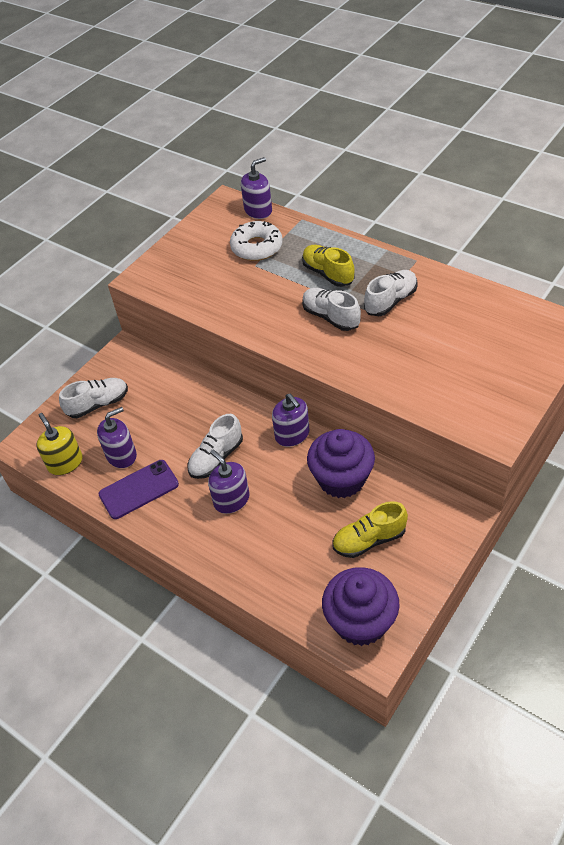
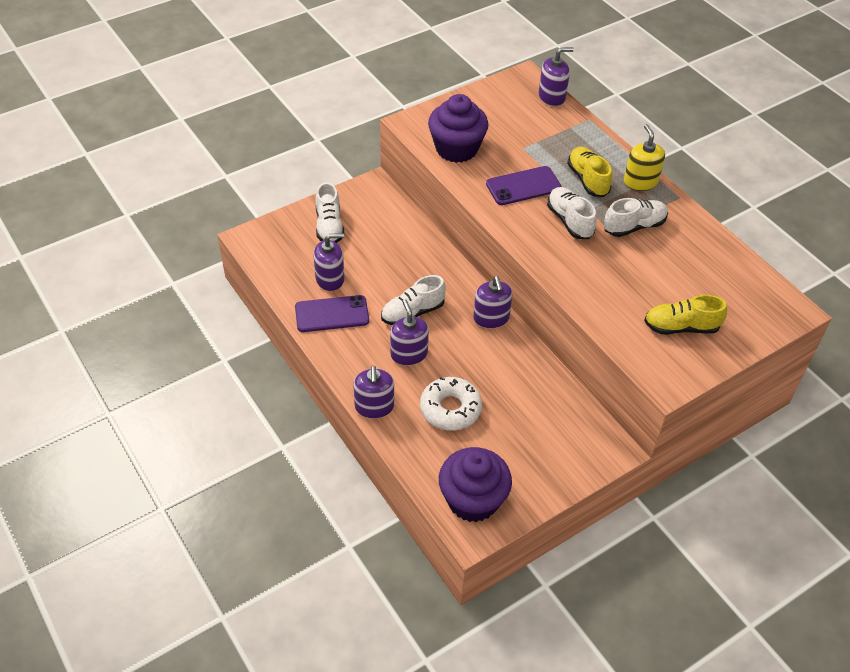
camera: 15 degrees right, 0 degrees up
yellow soap dispenser [36,413,83,475] -> yellow soap dispenser moved to [624,124,665,191]
white shoe [59,378,128,418] -> white shoe turned 90 degrees clockwise [316,182,344,243]
white donut [230,221,283,261] -> white donut moved to [420,377,482,431]
purple cupcake [307,429,375,498] -> purple cupcake moved to [428,94,489,163]
yellow shoe [333,501,408,558] -> yellow shoe moved to [644,294,727,335]
none -> purple soap dispenser [353,366,394,419]
none -> purple phone [486,166,562,205]

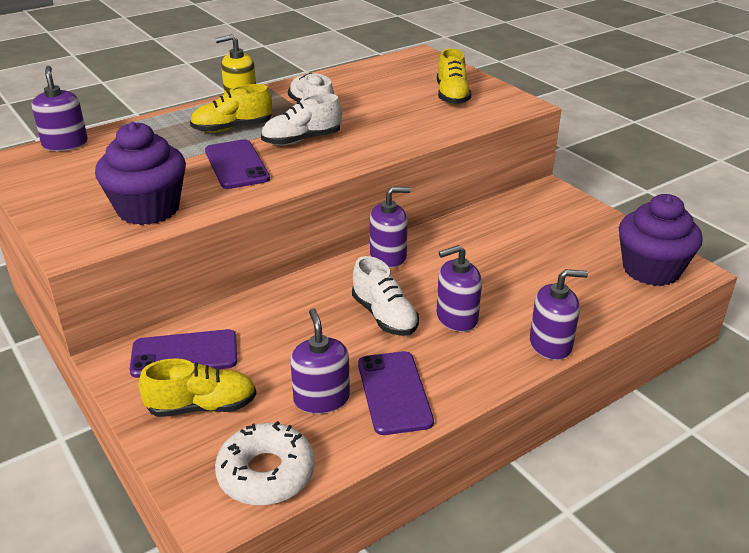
camera: 90 degrees left, 15 degrees down
white shoe [316,182,344,243] -> yellow shoe [139,358,256,417]
white donut [420,377,482,431] -> white donut moved to [215,421,315,505]
none -> purple phone [130,329,237,378]

